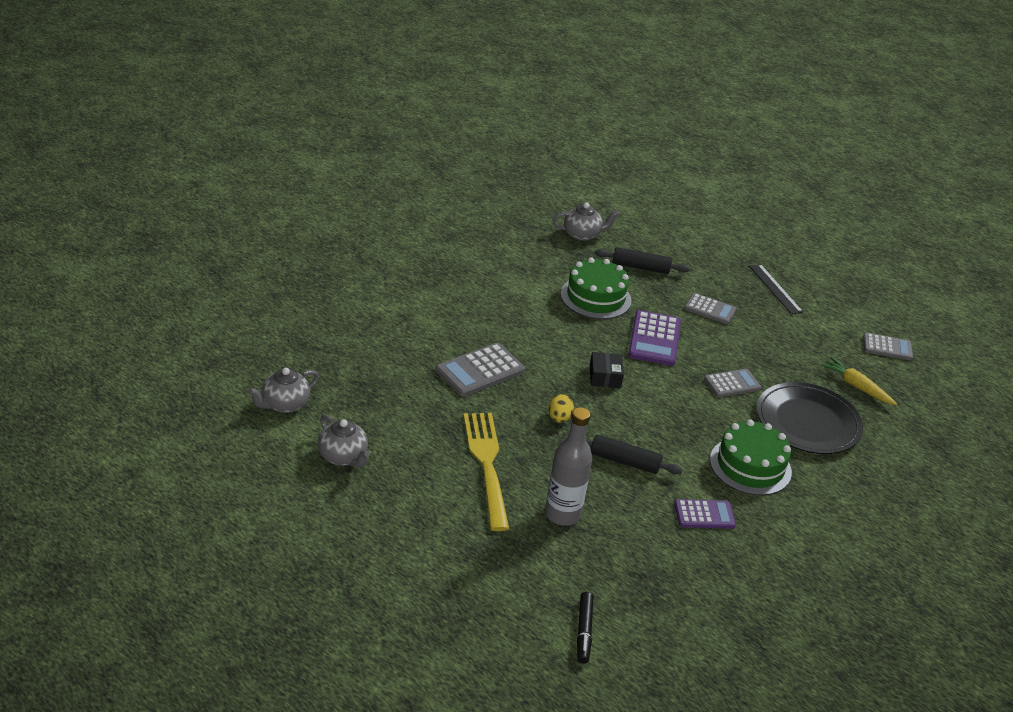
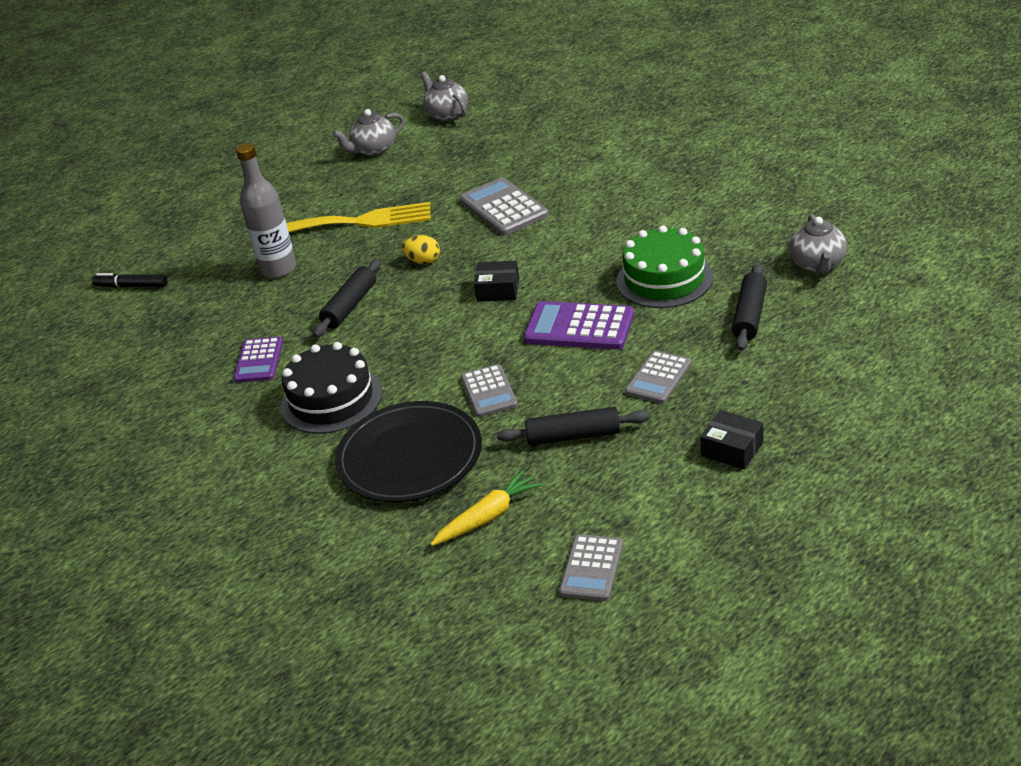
camera: 105 degrees right, 0 degrees up
green cake [710,419,792,495] -> black cake [281,342,382,434]
black ruler [749,264,803,314] -> black box [700,410,764,469]
none -> black rolling pin [497,407,649,445]

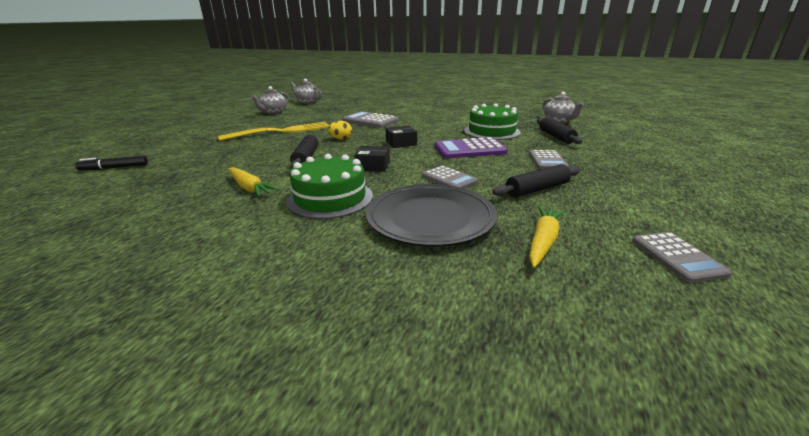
camera: 30 degrees left, 10 degrees down
purple calculator [233,337,283,383] -> yellow carrot [228,167,279,197]
grey bottle [236,143,296,278] -> none
black cake [281,342,382,434] -> green cake [286,154,373,219]
black box [700,410,764,469] -> black box moved to [354,146,390,172]

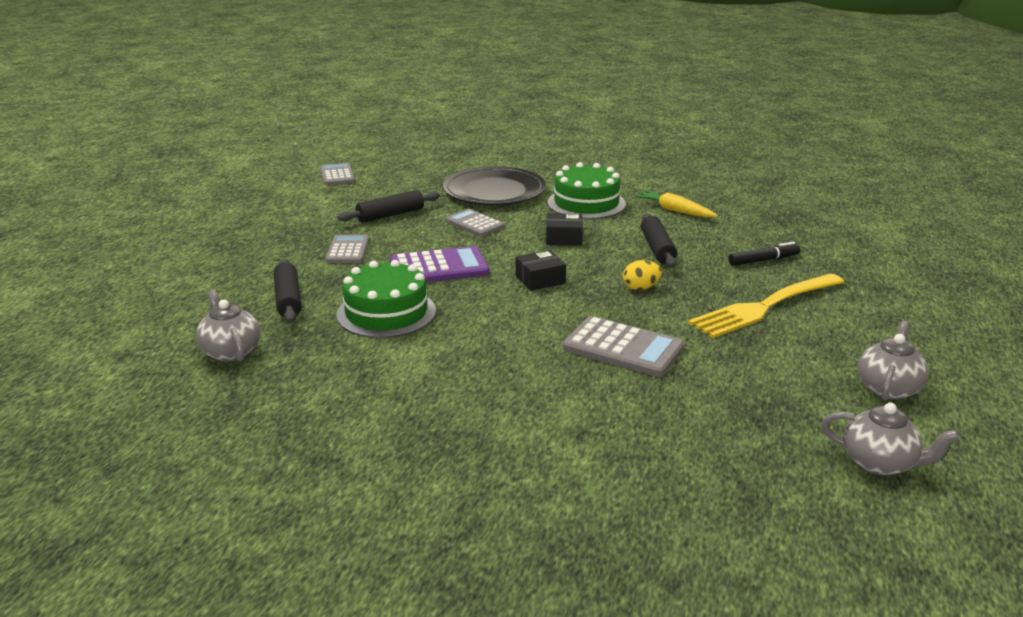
camera: 175 degrees right, 0 degrees up
black marker [75,155,148,170] -> black marker moved to [728,242,801,266]
yellow carrot [529,206,565,268] -> none

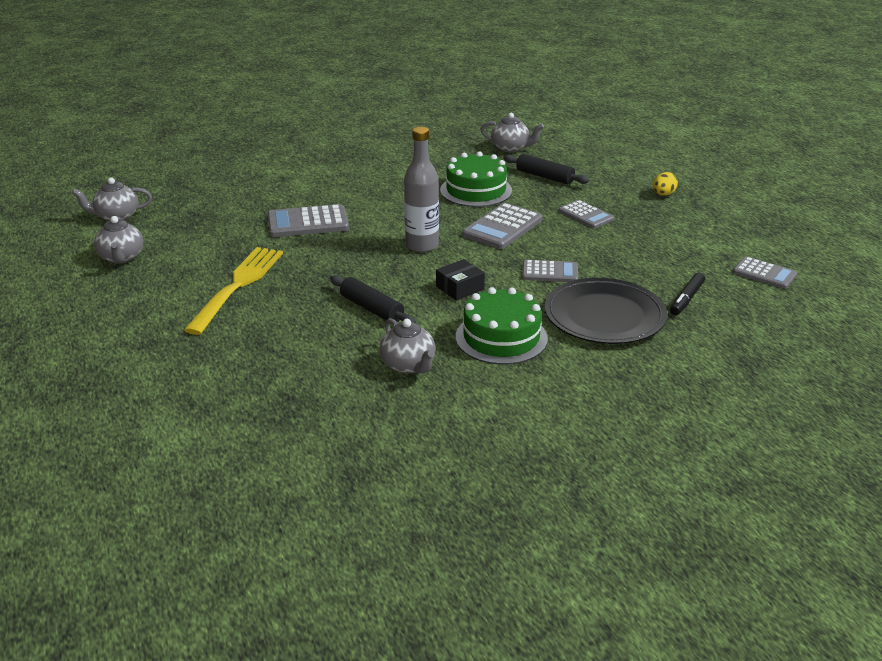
camera: 140 degrees right, 5 degrees up
black rolling pin [338,190,440,223] -> none
purple calculator [390,246,489,282] -> grey calculator [462,203,543,249]
black box [516,250,566,291] -> grey bottle [404,127,439,252]
yellow egg [623,260,662,290] -> yellow egg moved to [653,172,678,196]
yellow carrot [635,190,718,217] -> grey teapot [379,318,436,374]
black marker [728,242,801,266] -> black marker moved to [670,272,705,315]

